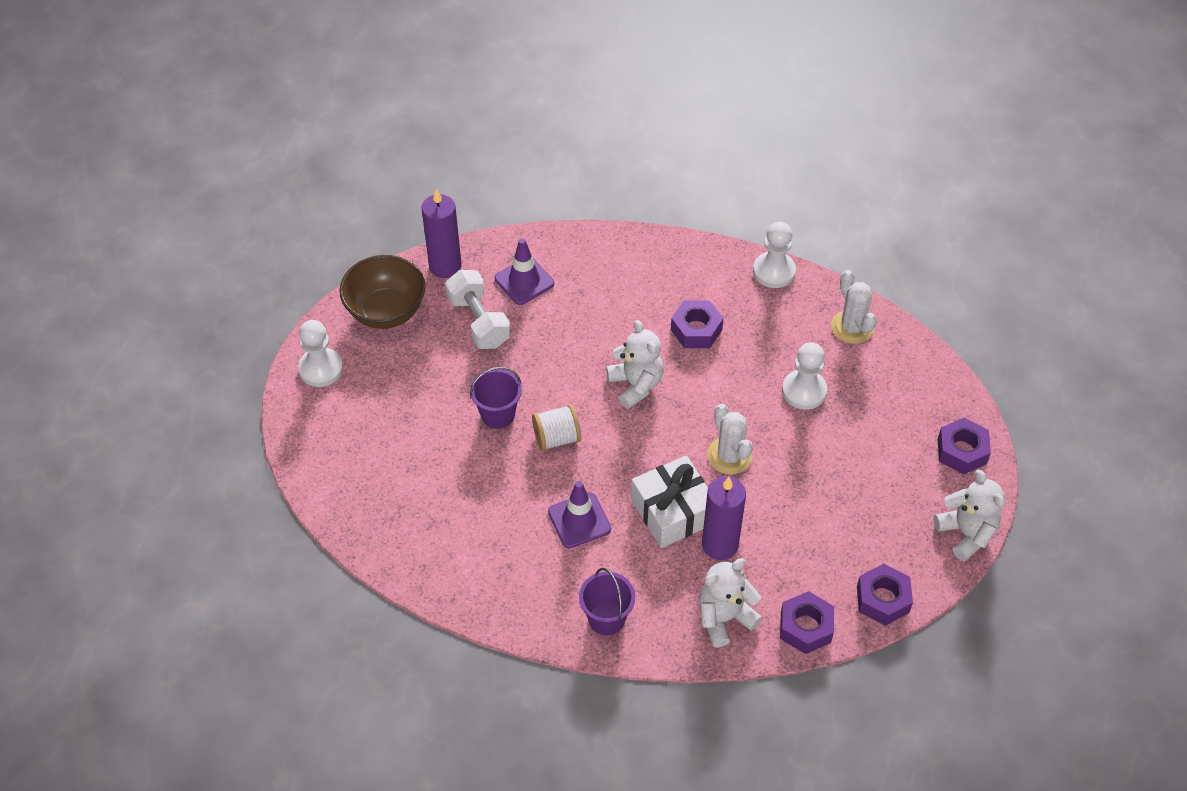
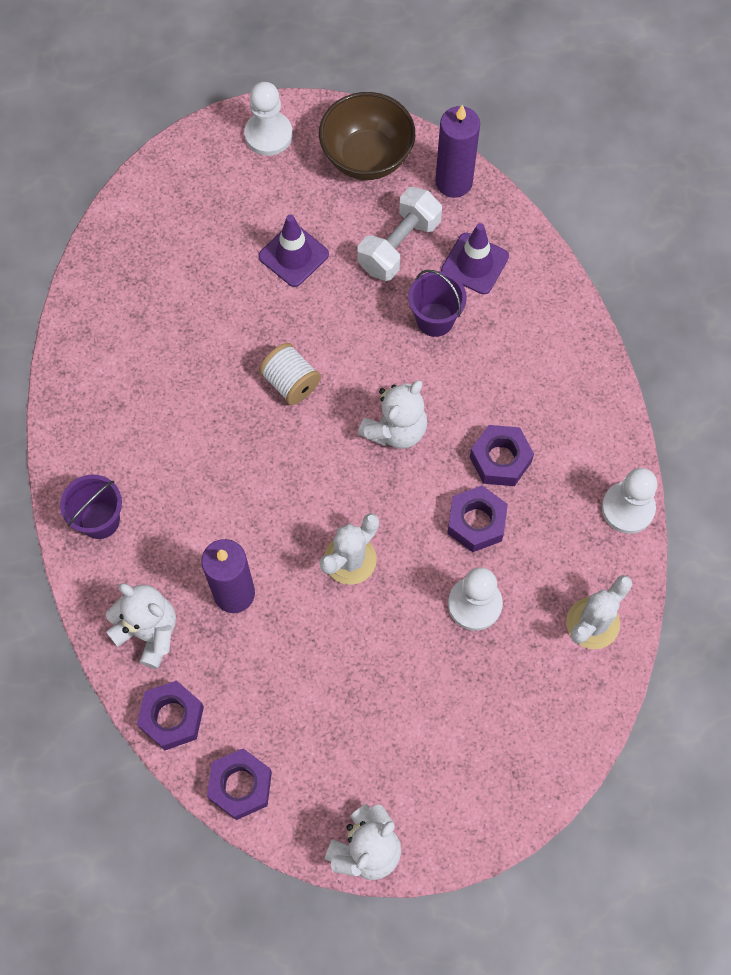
camera: 65 degrees right, 15 degrees up
purple bucket [470,367,522,429] -> purple bucket moved to [408,270,467,337]
purple traffic cone [548,481,611,548] -> purple traffic cone moved to [258,215,329,287]
white gift [631,455,708,548] -> none
purple nut [938,418,991,474] -> purple nut moved to [447,485,508,552]

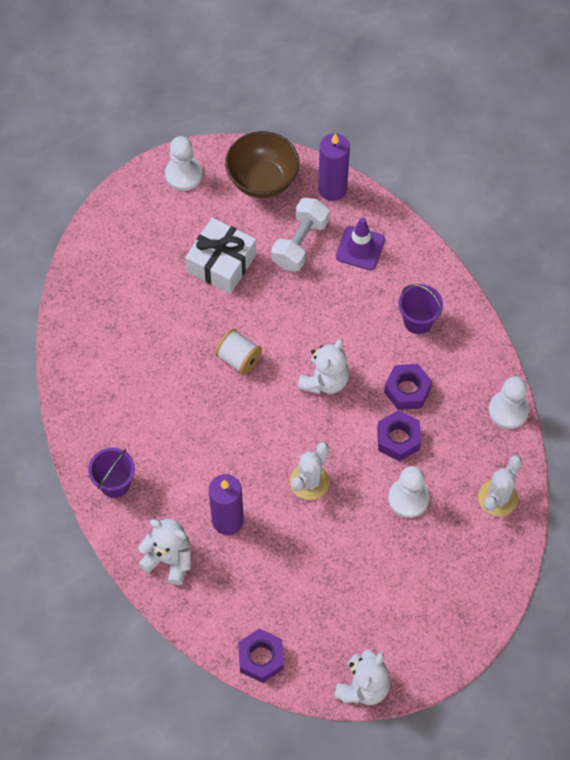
camera: 10 degrees left, 5 degrees down
purple nut [137,680,204,750] -> none
purple traffic cone [258,215,329,287] -> white gift [185,218,256,294]
purple bucket [408,270,467,337] -> purple bucket moved to [399,284,443,334]

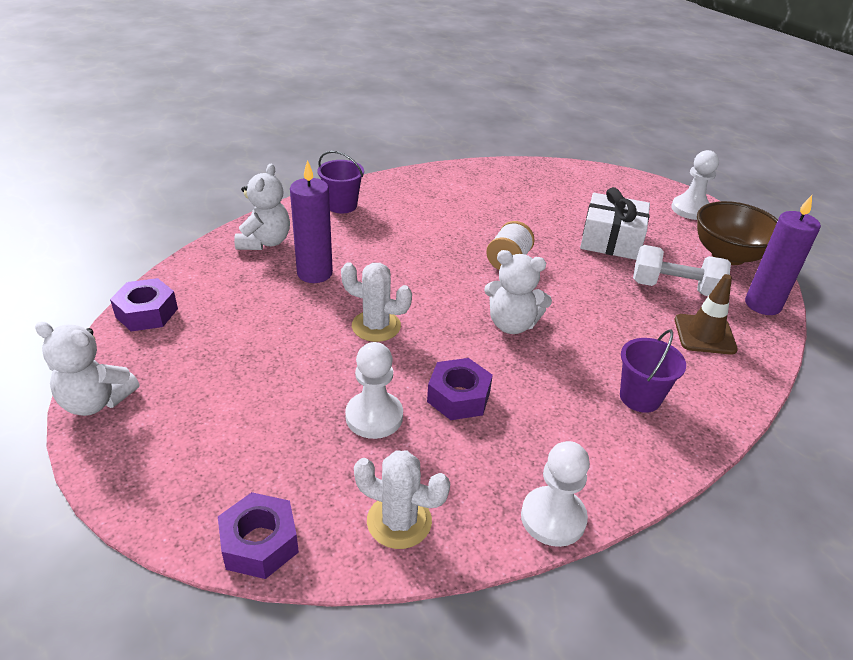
camera: 75 degrees right, 25 degrees down
purple traffic cone [336,217,385,270] -> brown traffic cone [675,274,738,355]
purple nut [384,364,432,410] -> purple nut moved to [218,492,299,579]

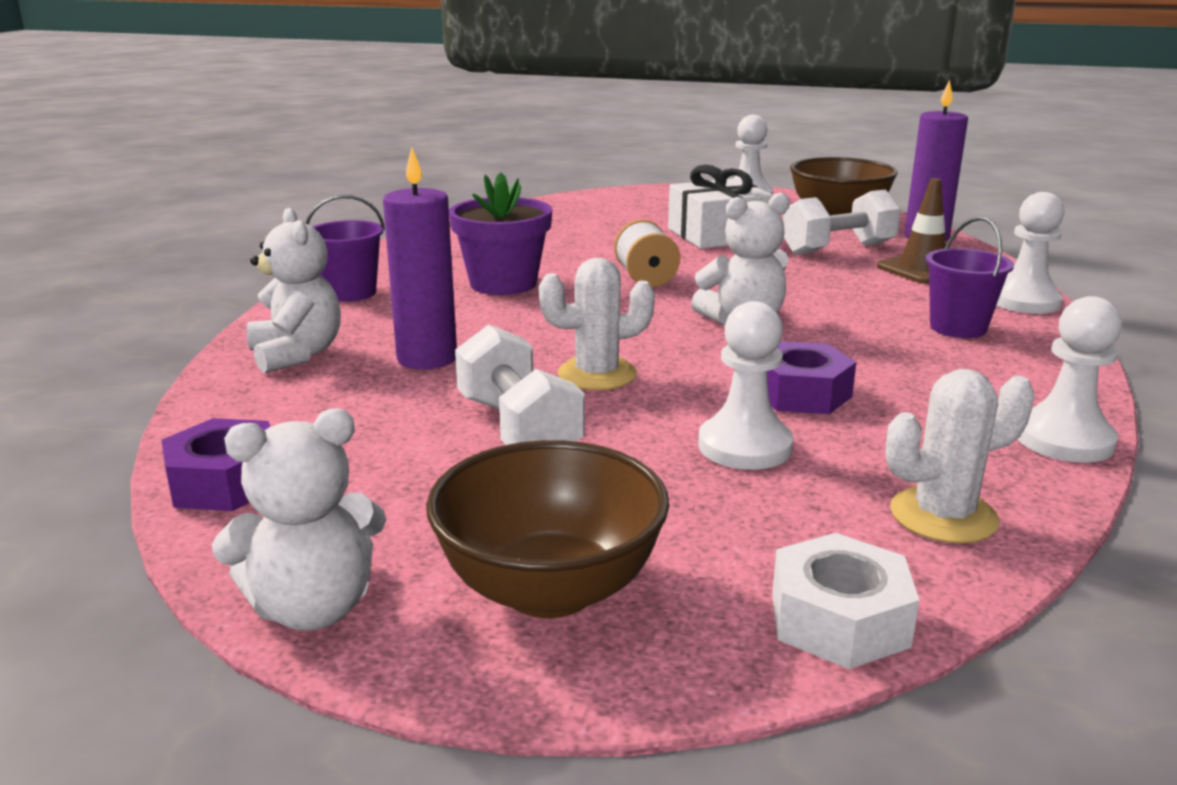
camera: 35 degrees left, 15 degrees down
purple nut [218,492,299,579] -> white nut [772,533,919,669]
none -> brown bowl [426,440,669,618]
none -> purple flower pot [449,172,552,295]
none -> white dumbbell [455,324,585,445]
none -> white pawn [996,192,1064,314]

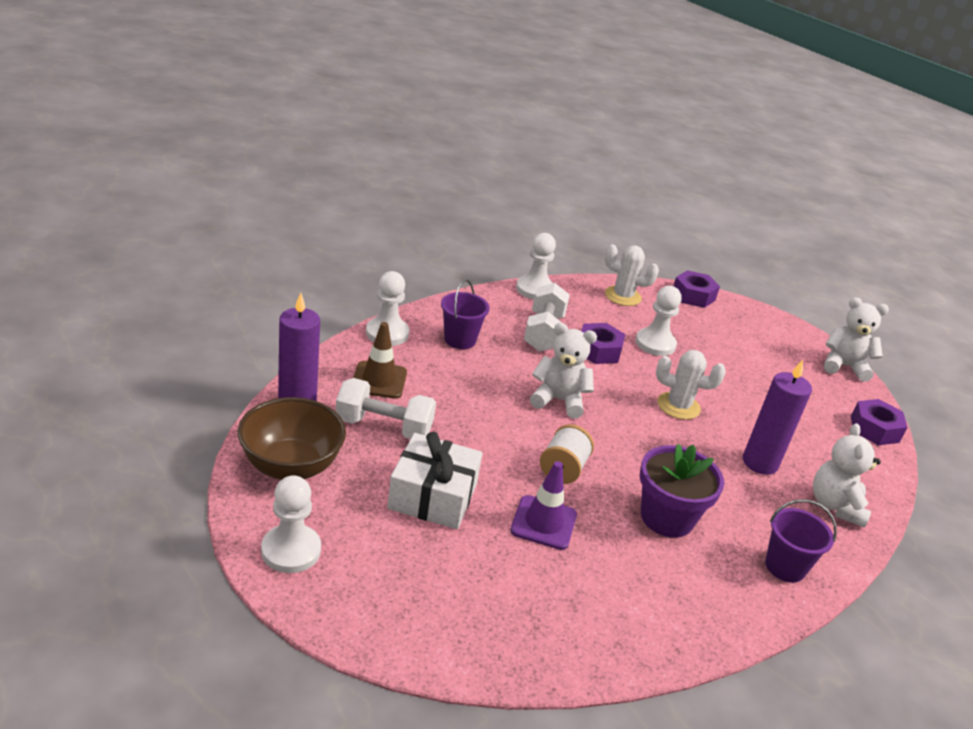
camera: 150 degrees left, 10 degrees up
brown bowl [426,440,669,618] -> none
white dumbbell [455,324,585,445] -> white dumbbell moved to [524,283,570,352]
white nut [772,533,919,669] -> purple nut [674,270,720,308]
none -> purple traffic cone [510,461,577,550]

